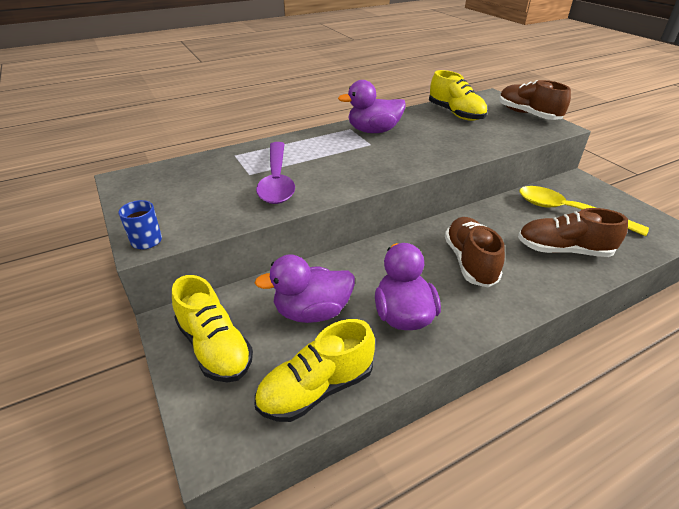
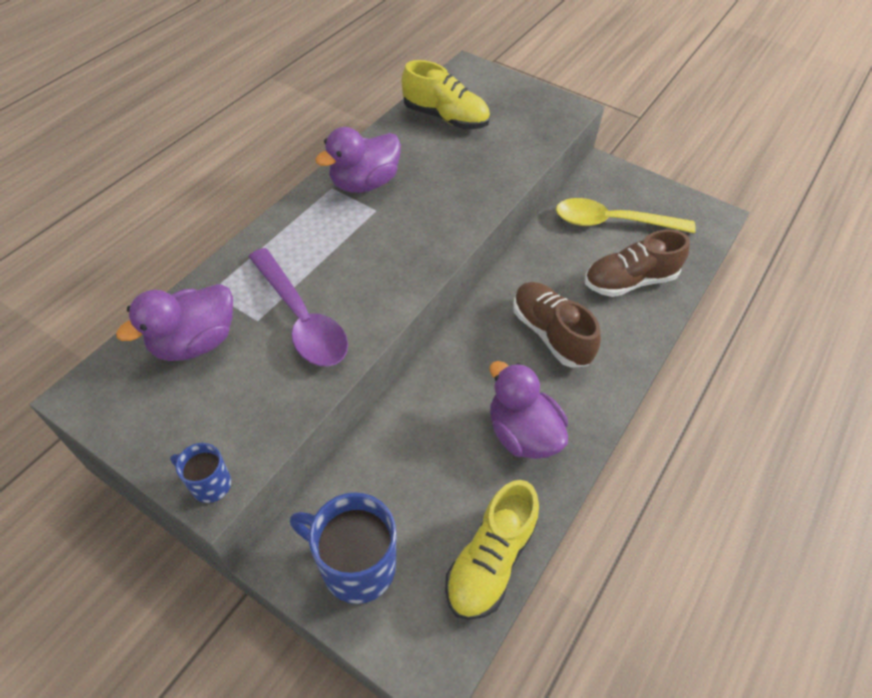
camera: 30 degrees left, 15 degrees up
yellow shoe [172,275,253,382] -> blue mug [290,492,396,604]
purple duck [255,255,355,323] -> purple duck moved to [116,284,233,361]
brown shoe [499,80,571,120] -> none

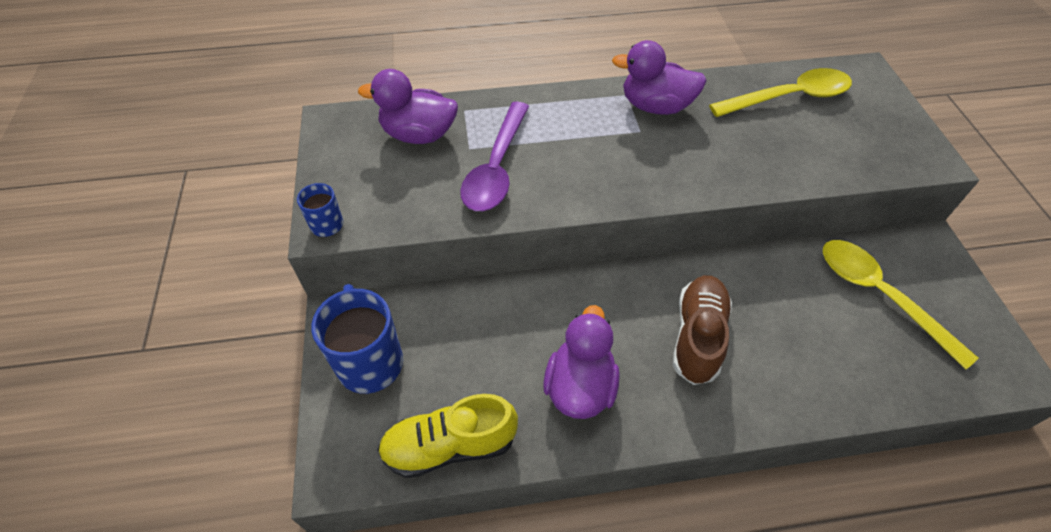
camera: 50 degrees right, 0 degrees up
yellow shoe [402,60,490,129] -> yellow spoon [709,68,852,117]
brown shoe [585,230,690,297] -> none

